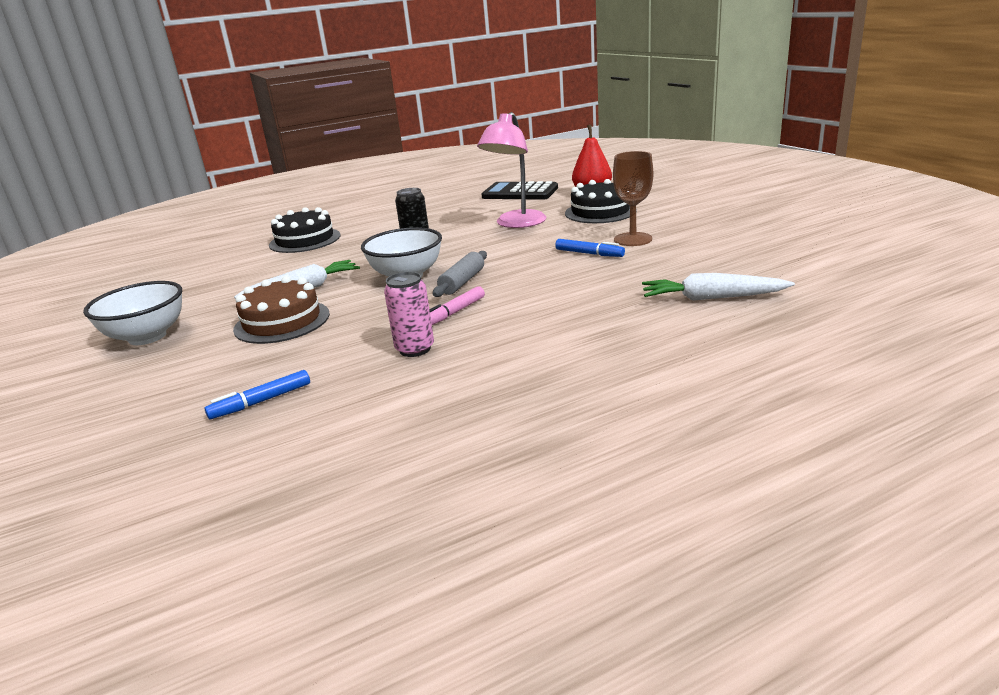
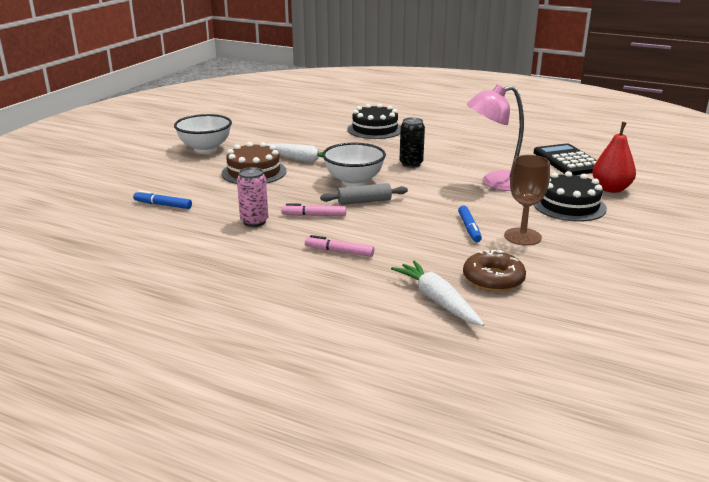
camera: 50 degrees right, 0 degrees up
none -> pink marker [305,235,374,257]
none -> brown donut [463,250,526,292]

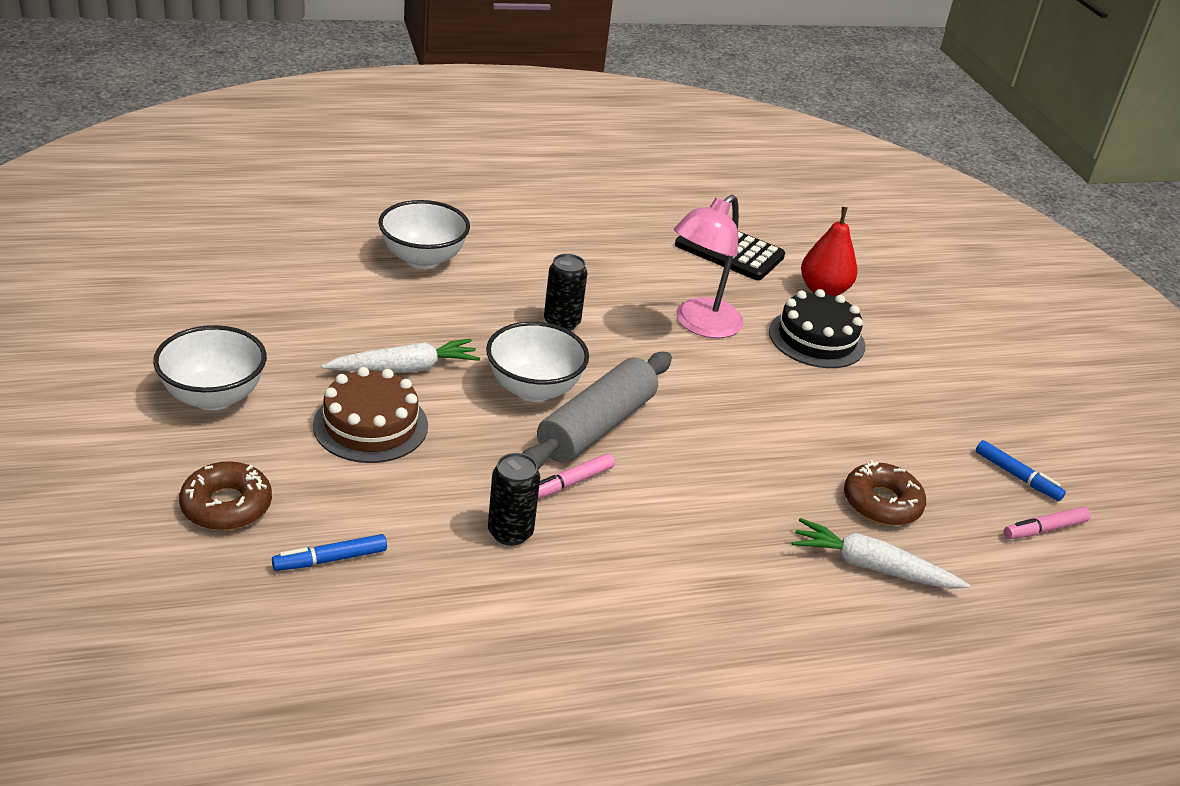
camera: 45 degrees left, 10 degrees up
pink can [237,167,268,227] -> black can [488,453,540,546]
pink marker [305,235,374,257] -> pink marker moved to [1004,507,1091,539]
grey rolling pin [320,183,408,205] -> grey rolling pin [522,352,672,470], size x1.77
black cake [347,104,401,139] -> white bowl [378,200,470,269]
blue marker [458,205,482,242] -> blue marker moved to [976,440,1066,501]
brown goblet [504,155,550,246] -> none
none -> brown donut [179,461,272,530]

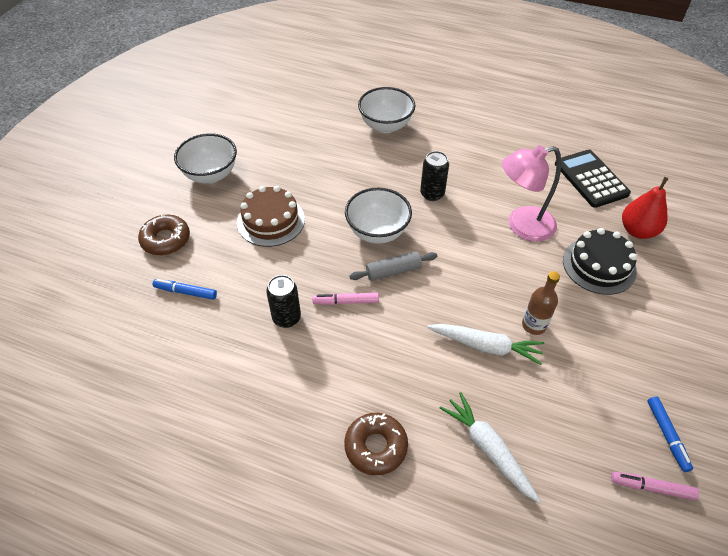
camera: 40 degrees right, 15 degrees up
white carrot [321,339,480,373] -> white carrot moved to [427,324,544,365]
grey rolling pin [522,352,672,470] -> grey rolling pin [350,251,437,281], size x0.56
brown donut [844,460,926,526] -> brown donut moved to [344,413,408,475]
none -> brown bottle [522,271,560,335]

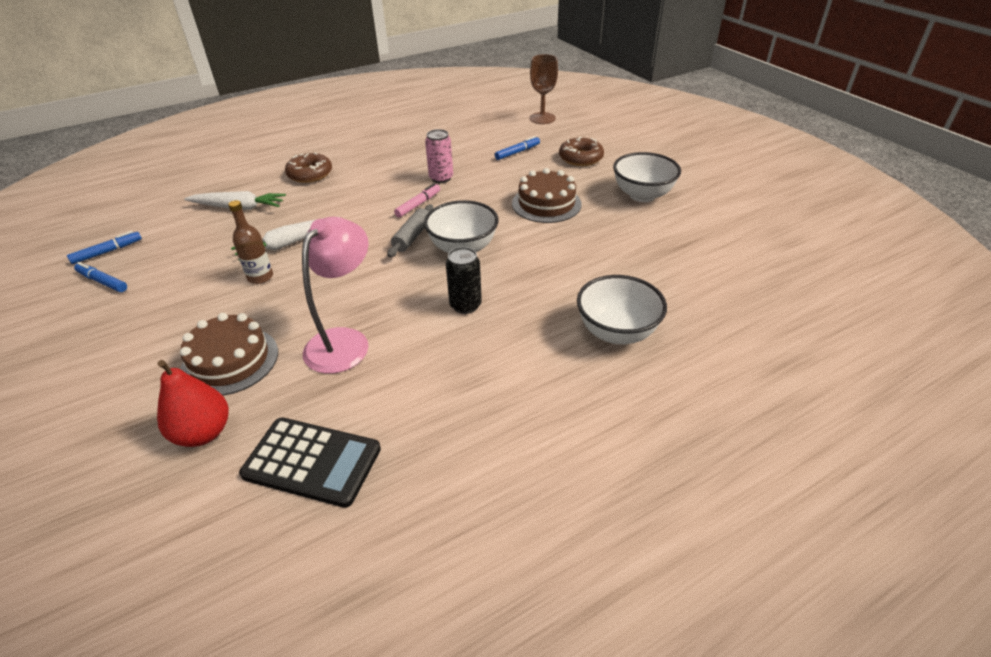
camera: 130 degrees right, 10 degrees down
black can [266,275,301,328] -> pink can [425,129,453,183]
black cake [563,228,637,295] -> brown cake [180,313,278,396]
pink marker [611,472,699,500] -> blue marker [67,231,142,264]
none -> brown goblet [529,54,558,124]

